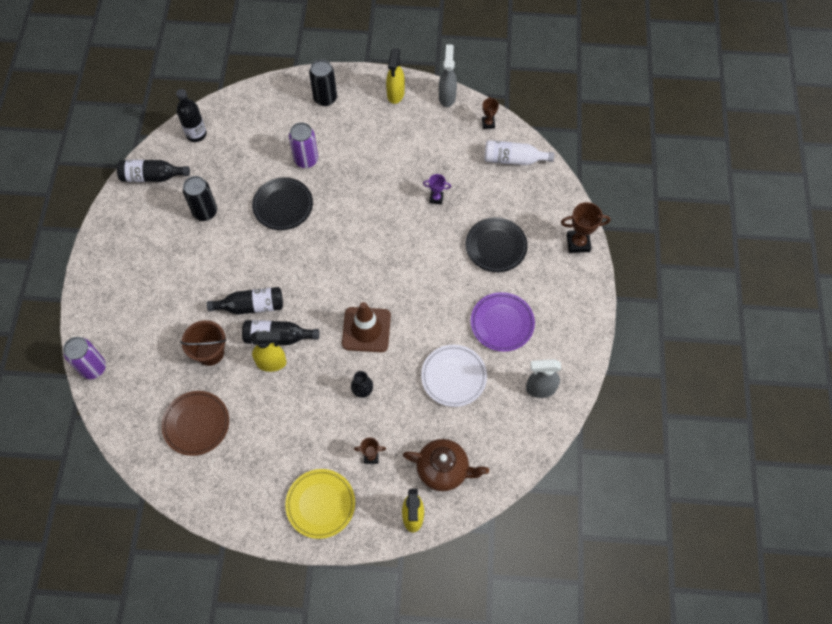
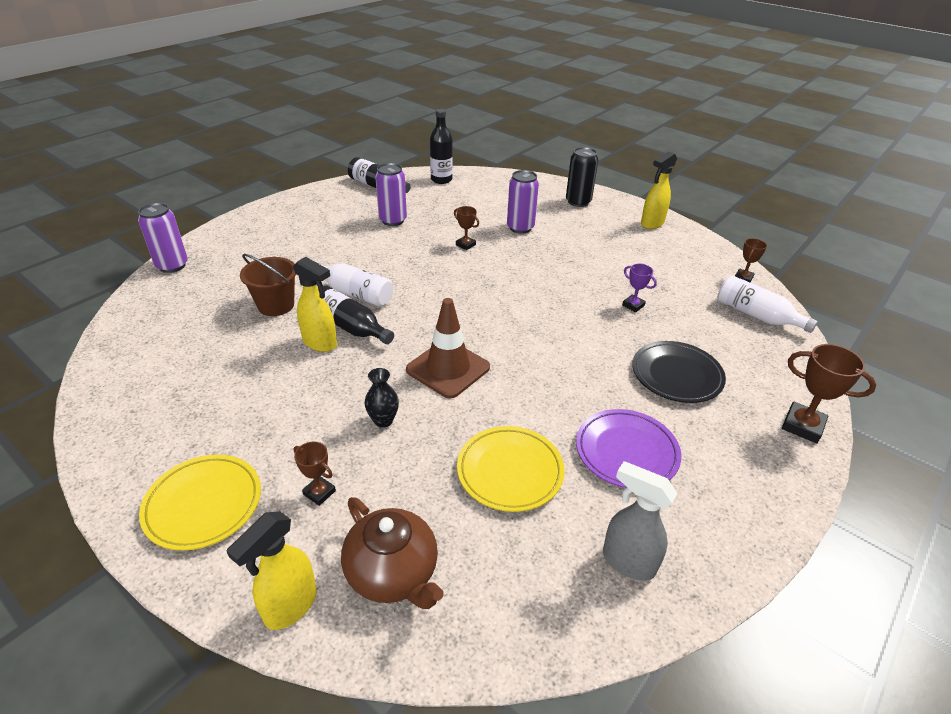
camera: 35 degrees right, 25 degrees down
brown plate [161,391,229,456] -> none
black can [183,176,217,221] -> purple can [375,163,407,226]
black bottle [207,287,283,315] -> white bottle [316,262,393,307]
black plate [252,177,313,230] -> brown trophy [454,206,479,250]
white plate [421,345,487,407] -> yellow plate [457,426,565,512]
grey spray bottle [439,44,457,107] -> none

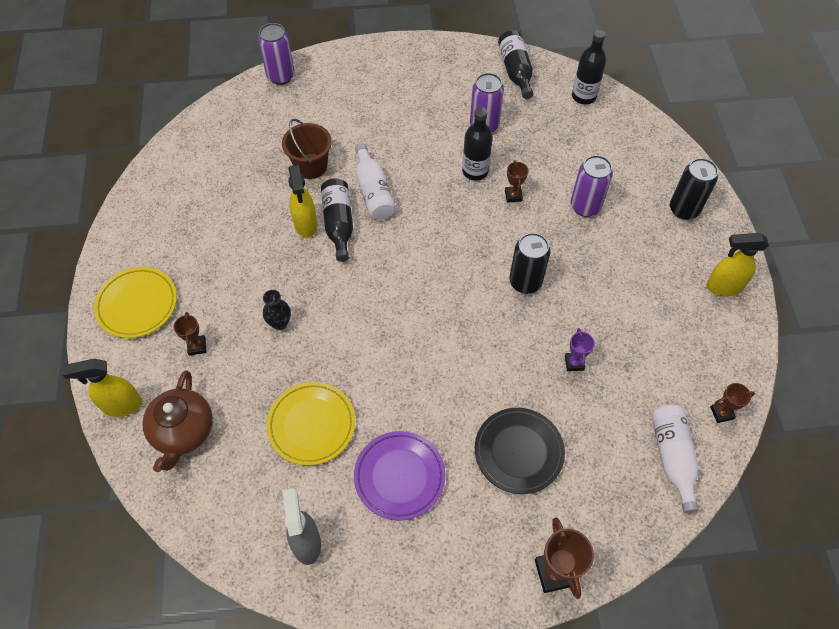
camera: 45 degrees right, 20 degrees up
brown traffic cone [406,298,490,398] -> none
none -> black bottle [462,107,493,181]
none -> black can [509,233,550,294]

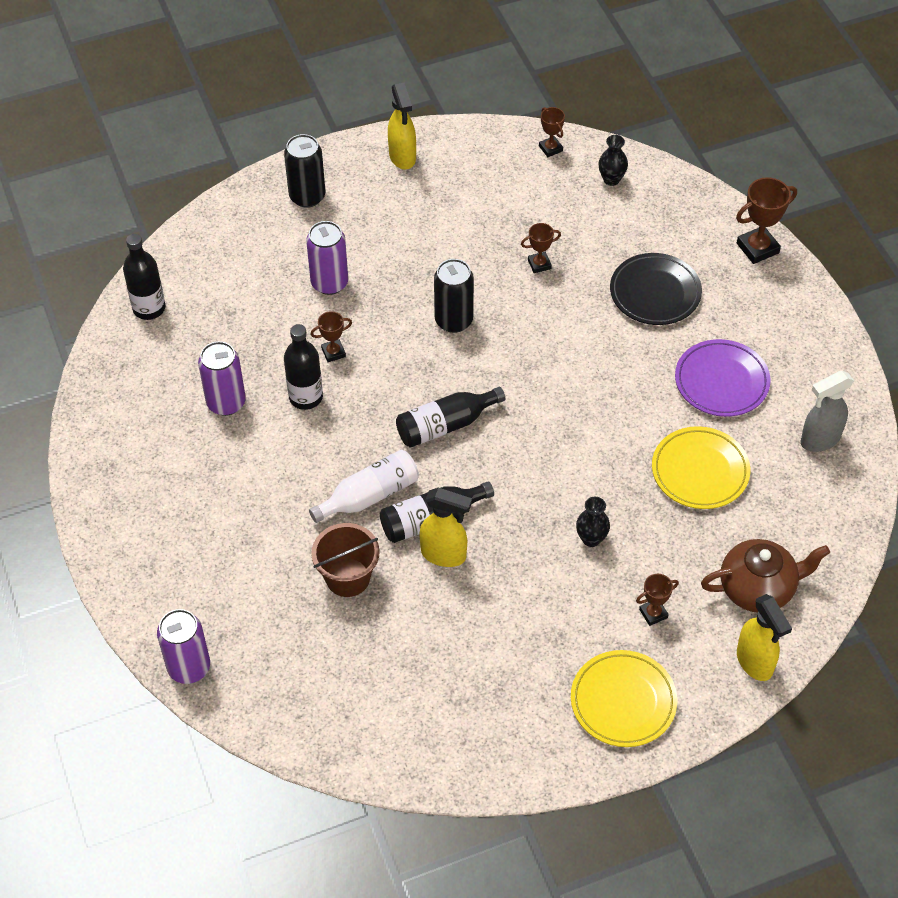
camera: 105 degrees left, 5 degrees down
yellow spray bottle [288,164,317,238] -> yellow spray bottle turned 45 degrees clockwise [419,488,472,567]
black bottle [498,30,534,99] -> black bottle moved to [396,387,505,448]
purple trophy [565,328,595,371] -> brown trophy [521,223,561,273]
white bottle [652,405,699,513] -> black vase [598,135,628,186]

